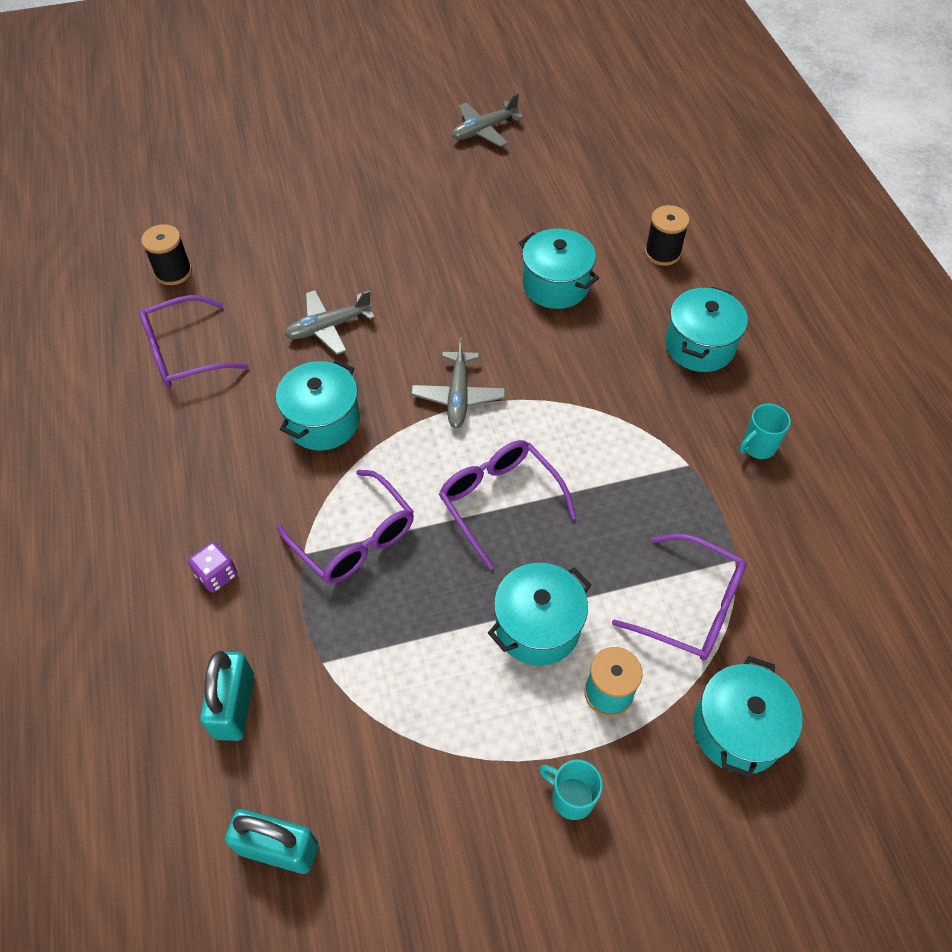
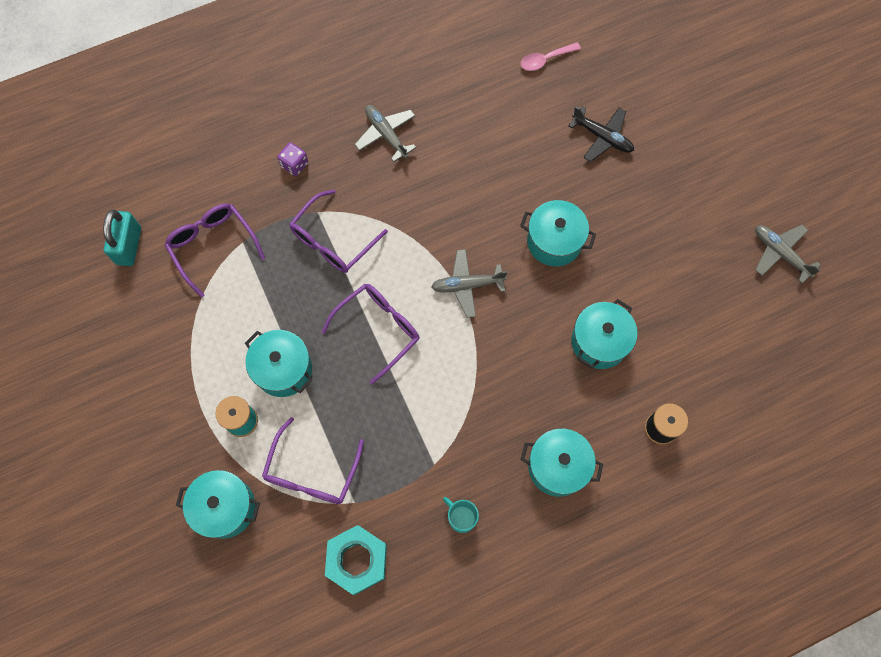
camera: 80 degrees right, 15 degrees up
purple glasses [139,295,249,388] -> purple glasses moved to [165,204,265,298]
black spool [141,224,192,285] -> pink spoon [521,42,581,71]
turquoise padlock [200,651,254,741] -> none
turquoise pot [276,360,360,450] -> turquoise pot moved to [520,200,596,266]
grey plane [284,290,375,355] -> grey plane moved to [354,105,416,162]
turquoise mug [539,759,603,820] -> none
none -> turquoise nut [325,525,387,595]
none -> black plane [568,106,634,162]

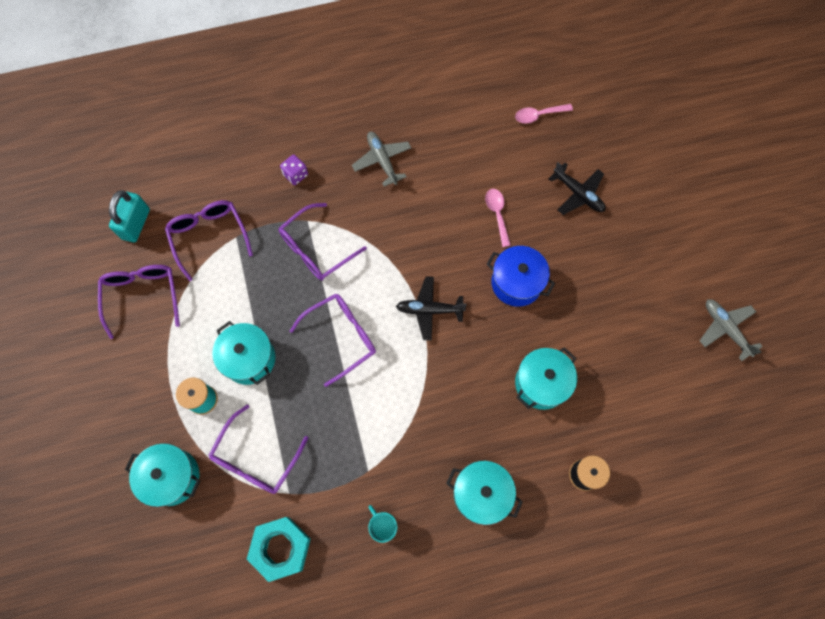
camera: 10 degrees right, 0 degrees up
grey plane [431,249,507,318] -> black plane [396,276,467,341]
turquoise pot [520,200,596,266] -> blue pot [486,246,555,307]
none -> purple glasses [98,265,180,339]
none -> pink spoon [485,189,511,247]

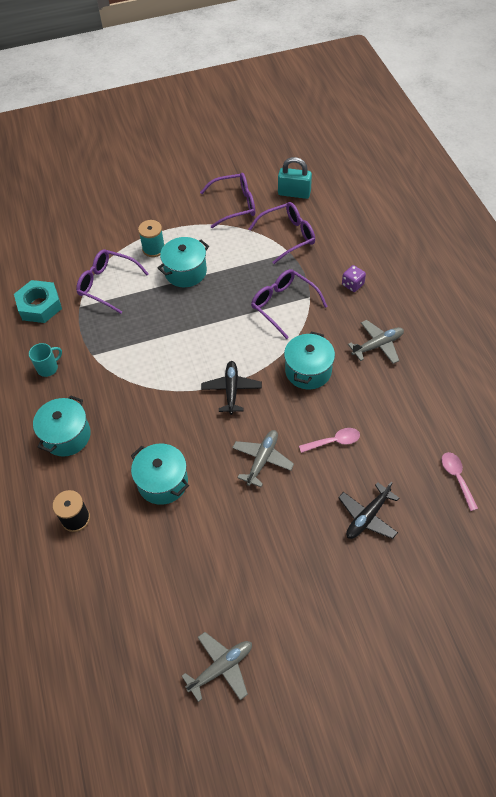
camera: 90 degrees right, 15 degrees down
turquoise pot [125,443,200,507] -> turquoise pot moved to [284,332,335,389]
purple glasses [290,294,376,387] -> none
blue pot [486,246,555,307] -> grey plane [232,430,294,487]

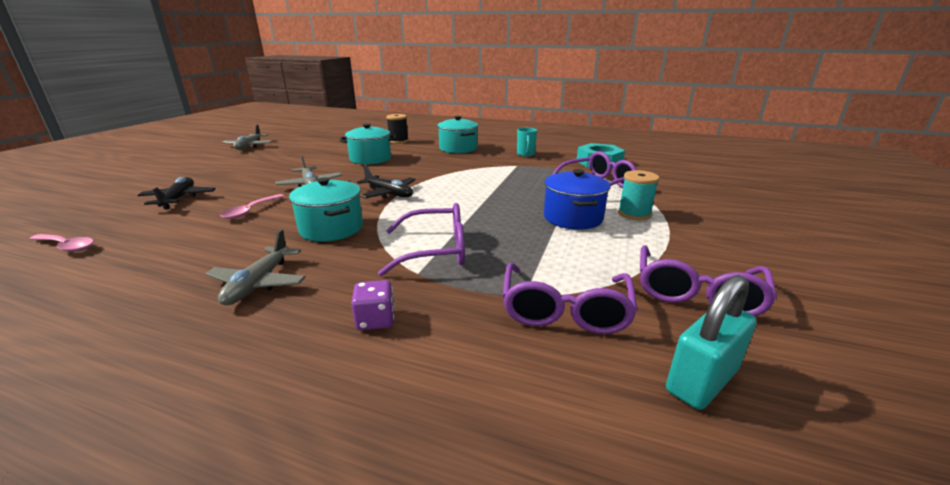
camera: 125 degrees right, 30 degrees down
turquoise pot [158,237,209,287] -> blue pot [544,169,611,230]

